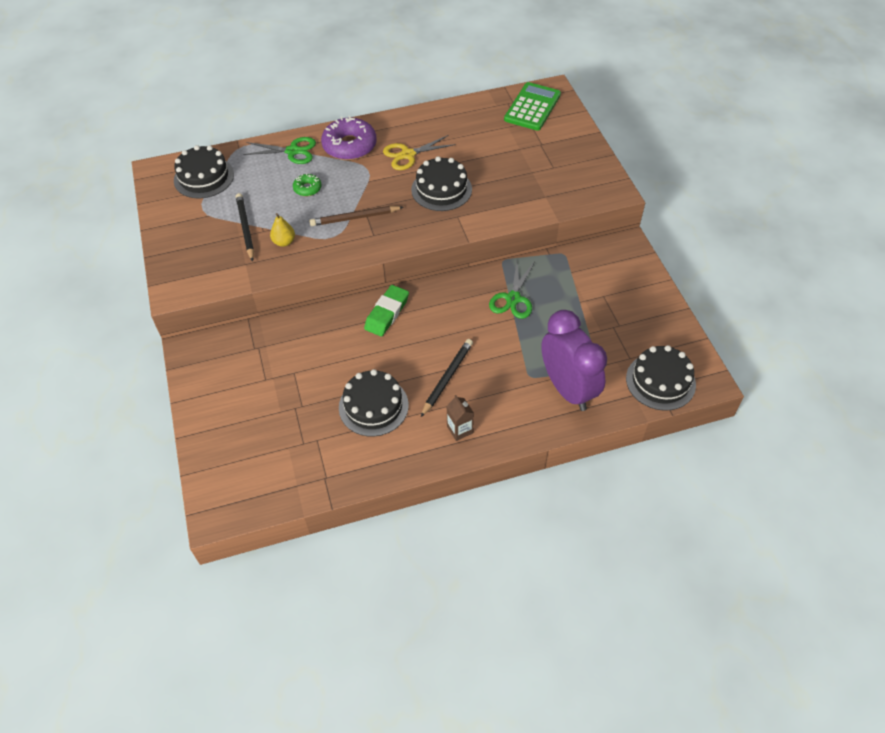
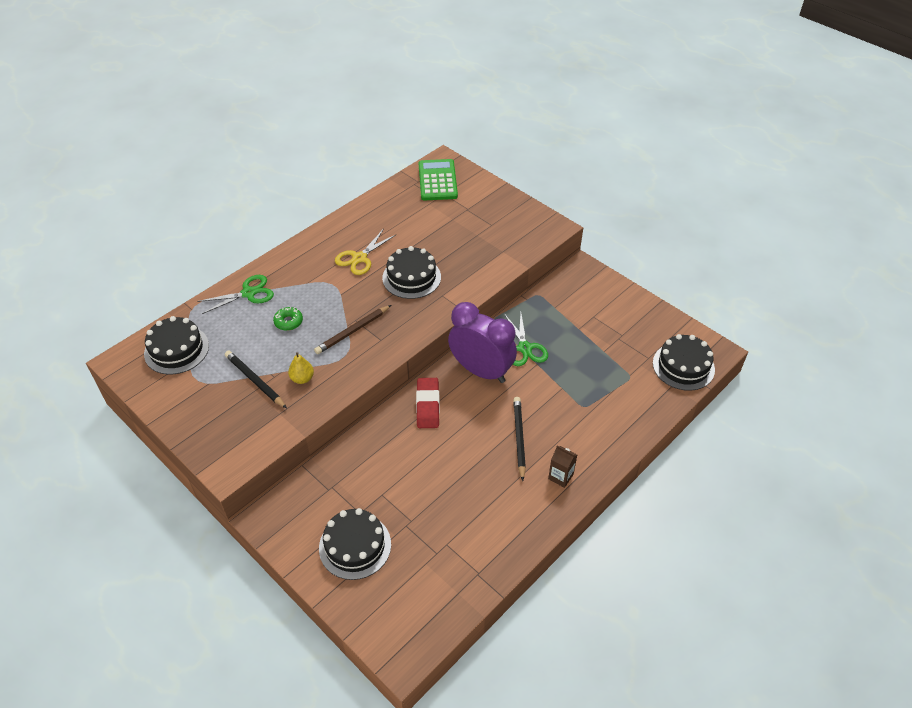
camera: 30 degrees left, 5 degrees down
purple donut [321,116,376,160] -> none
black cake [339,369,409,437] -> black cake moved to [319,508,391,580]
green eraser [364,285,409,337] -> red eraser [416,378,440,428]
purple clock [541,310,607,411] -> purple clock moved to [448,302,517,383]

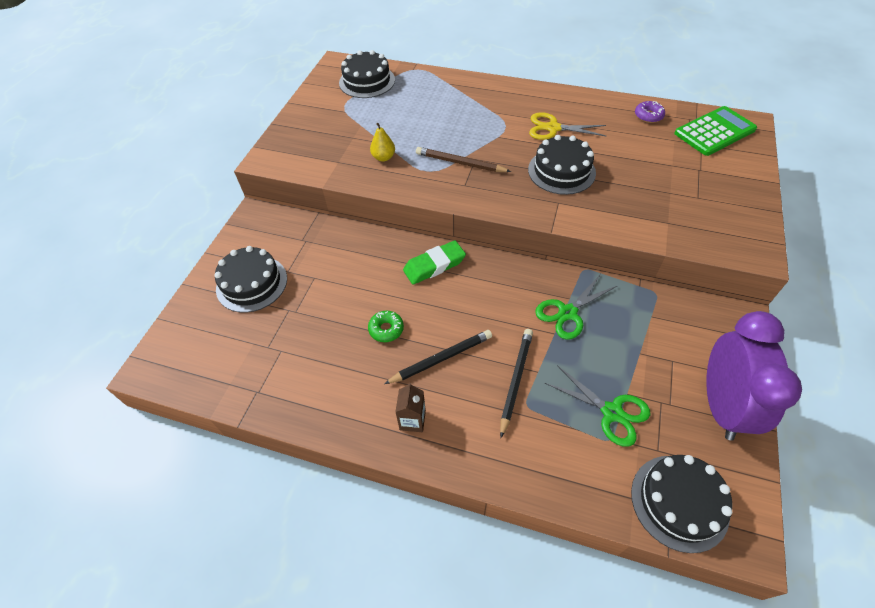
camera: 65 degrees right, 5 degrees up
green scissors [197,275,274,314] -> green scissors moved to [545,365,650,447]
black pencil [225,351,287,408] -> black pencil moved to [500,329,533,438]
green donut [273,307,303,331] -> green donut moved to [368,311,404,342]
red eraser [416,378,440,428] -> green eraser [403,240,466,285]
purple clock [448,302,517,383] -> purple clock moved to [706,311,802,441]
none -> purple donut [635,101,665,123]

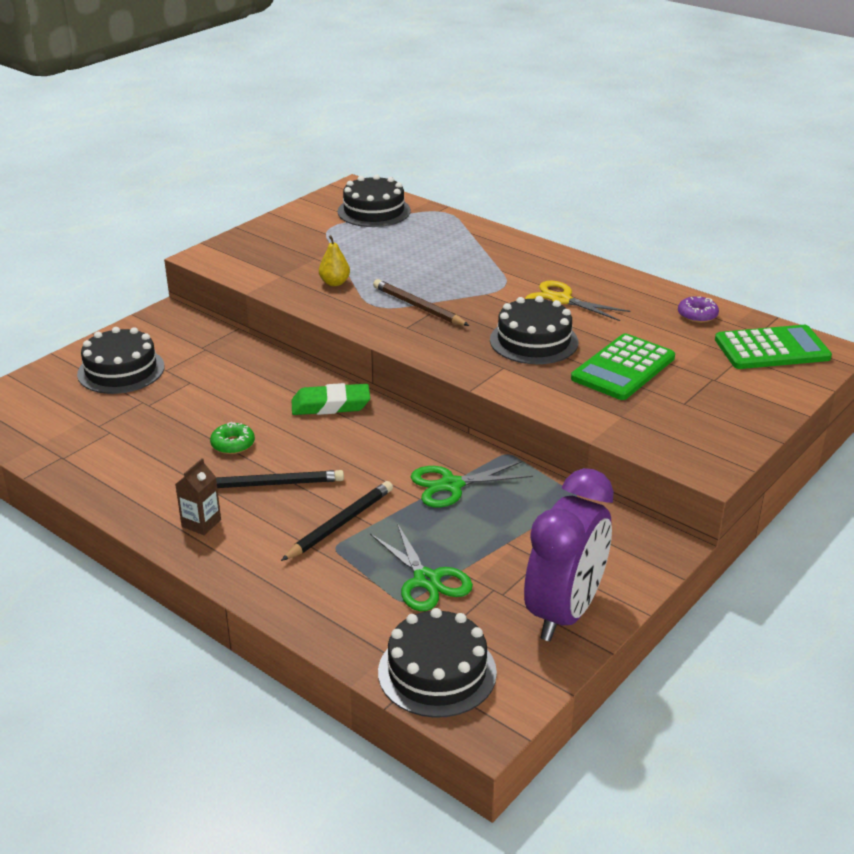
camera: 20 degrees right, 20 degrees down
none -> green calculator [571,333,675,400]

